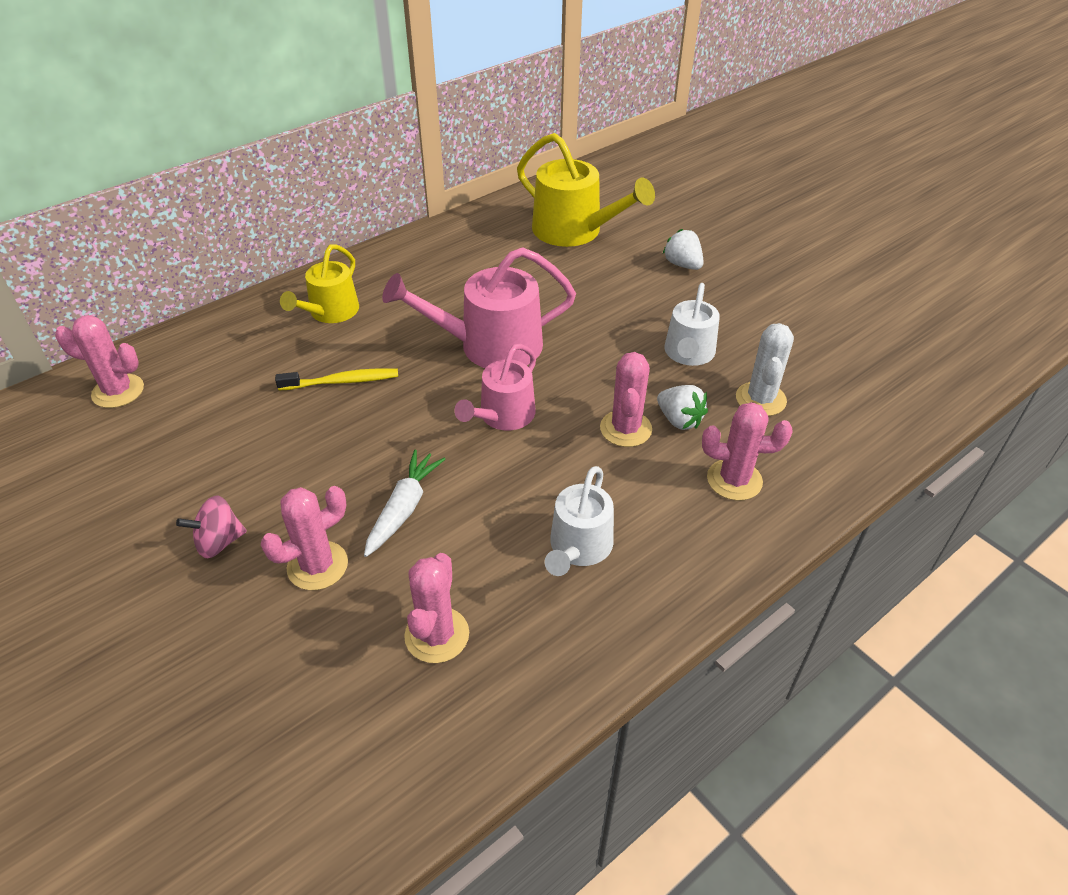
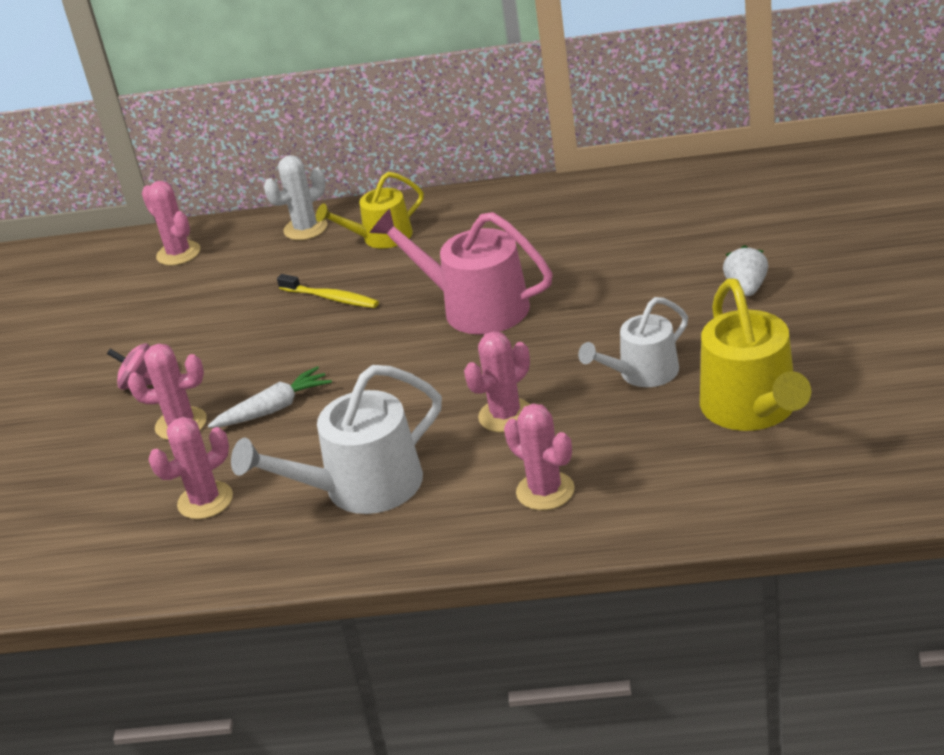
camera: 45 degrees right, 10 degrees down
pink watering can [454,344,536,430] -> none
yellow watering can [517,133,655,247] -> yellow watering can moved to [700,278,811,431]
white watering can [545,466,614,576] -> white watering can [231,365,442,514], size x1.57
white strawberry [657,385,708,430] -> none
white cactus [736,323,794,416] -> white cactus moved to [264,155,327,240]

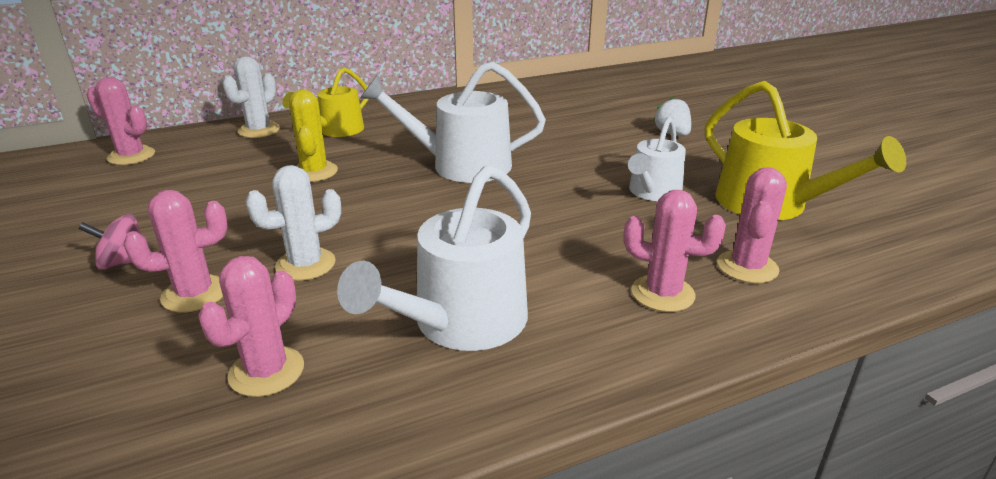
camera: 30 degrees left, 5 degrees down
white carrot [208,366,332,428] -> white cactus [245,165,341,281]
yellow toothbrush [277,274,379,308] -> yellow cactus [289,90,338,182]
pink watering can [370,209,553,335] -> white watering can [360,62,546,183]
pink cactus [464,331,530,432] -> pink cactus moved to [717,167,787,283]

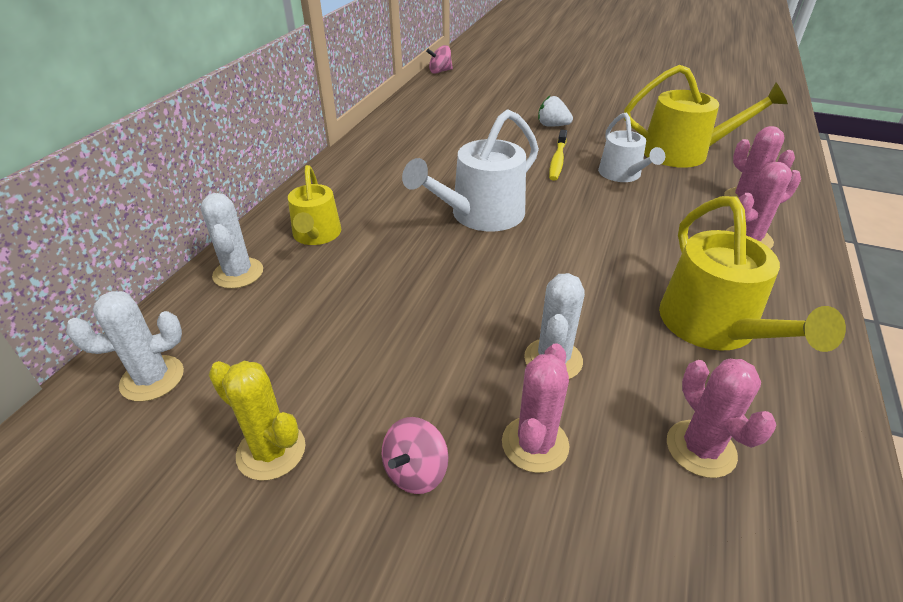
camera: 45 degrees left, 10 degrees up
pink cactus [87,77,155,165] -> white cactus [66,291,184,402]
yellow cactus [289,90,338,182] -> yellow cactus moved to [209,361,306,481]
white watering can [337,165,531,351] -> yellow watering can [659,196,846,352]
none -> pink spinning top [426,45,453,74]
none -> yellow toothbrush [549,130,567,181]

